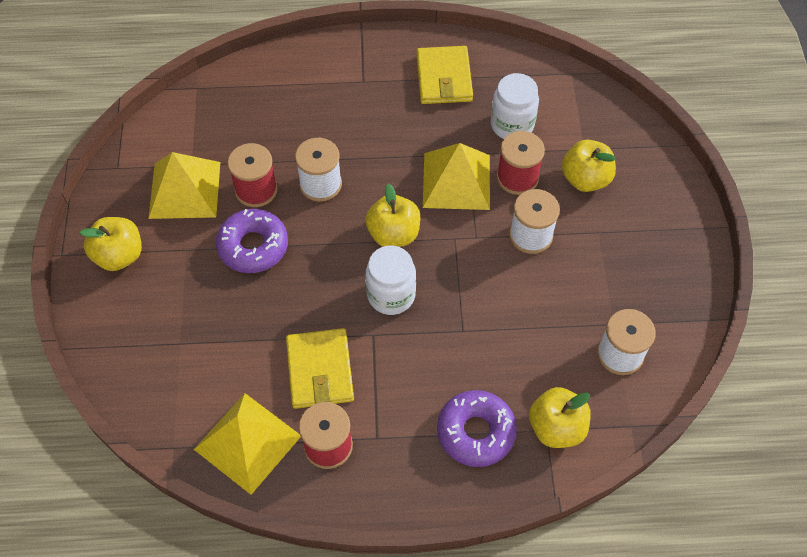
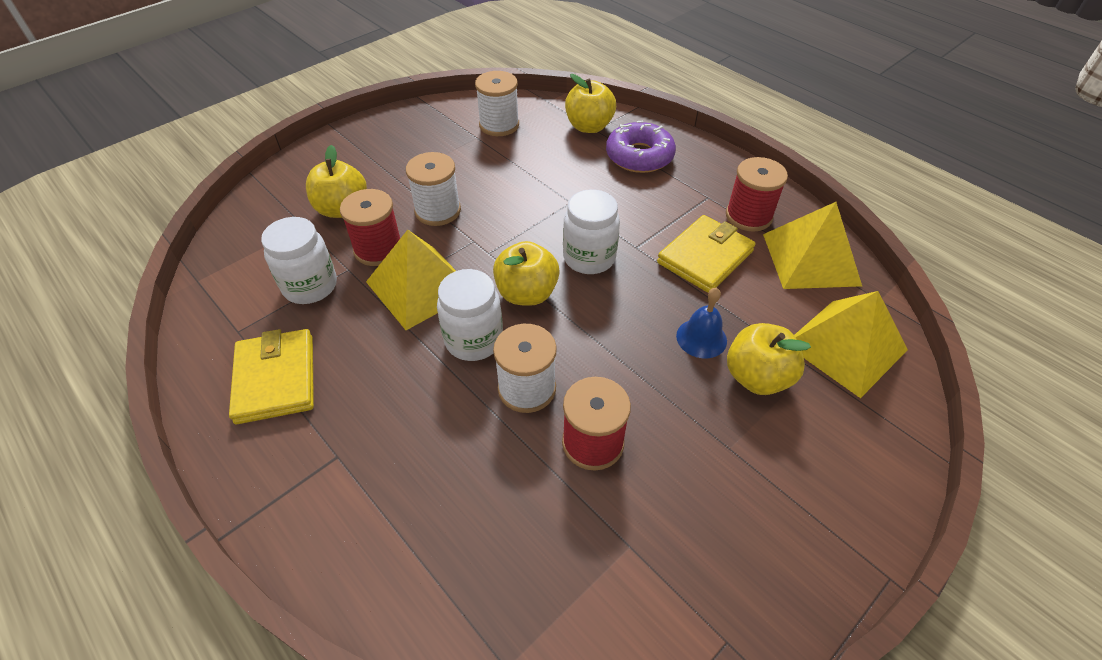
camera: 130 degrees left, 10 degrees down
yellow apple [79,217,142,271] -> yellow apple moved to [727,323,811,395]
yellow pyramid [148,152,220,219] -> yellow pyramid moved to [794,291,908,398]
purple donut [216,209,288,273] -> none
yellow wallet [416,46,473,104] -> yellow wallet turned 60 degrees counterclockwise [229,329,314,424]
none -> white jar [437,269,503,361]
none -> blue bell [676,287,727,358]

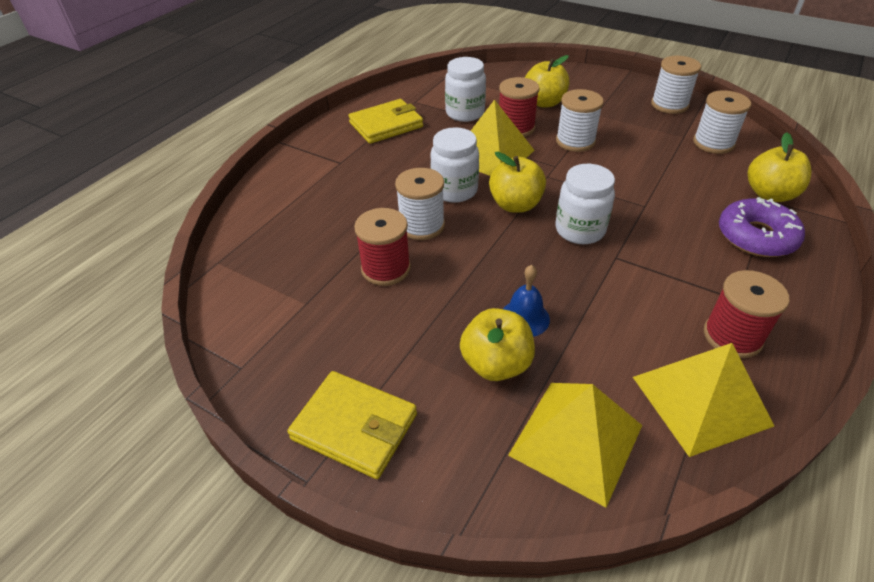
camera: 75 degrees right, 5 degrees down
yellow wallet [657,215,756,293] -> yellow wallet moved to [287,371,417,479]
none -> white spool [651,56,701,114]

